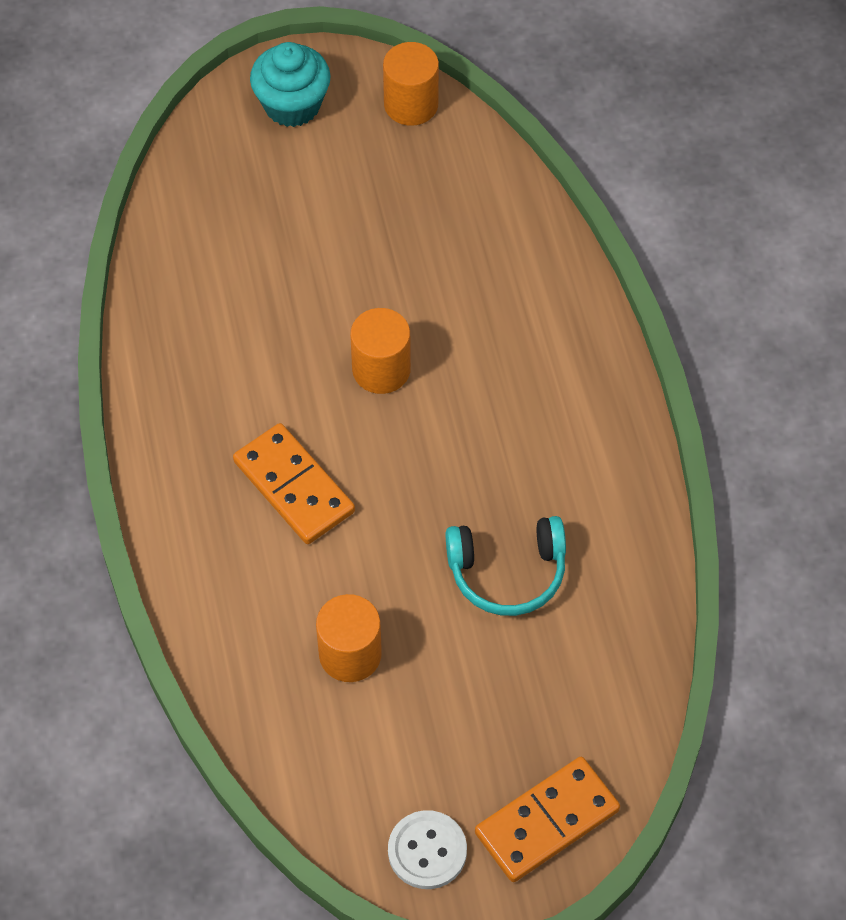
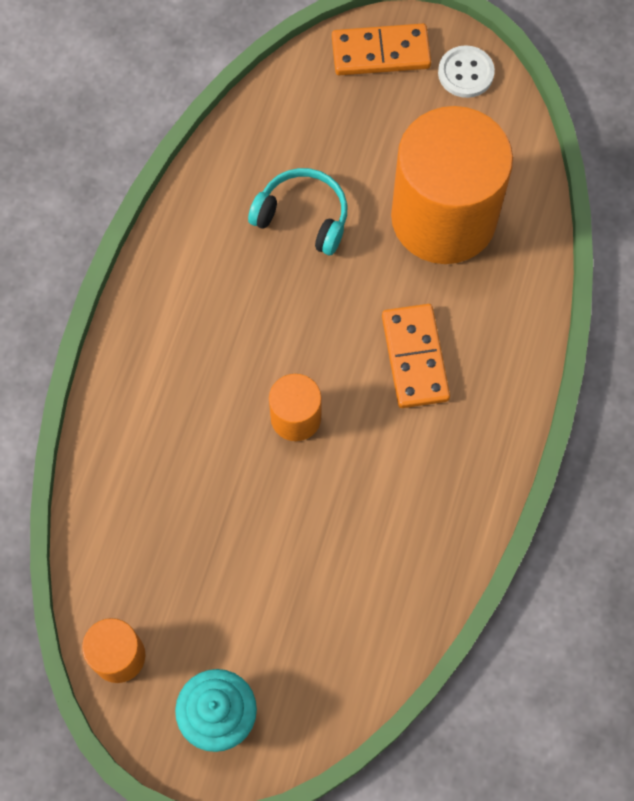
camera: 150 degrees left, 10 degrees up
orange cylinder [316,594,382,682] -> orange cylinder [391,106,513,264], size x2.20

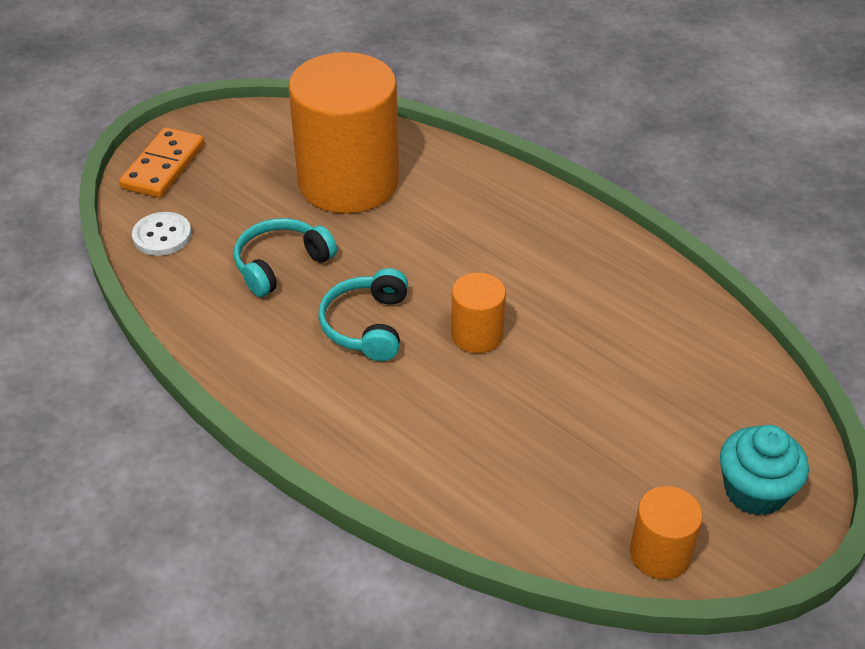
camera: 65 degrees left, 25 degrees down
orange domino [382,304,450,408] -> none
white button [438,45,495,98] -> white button moved to [132,212,192,256]
none -> turquoise headphones [318,268,408,361]

